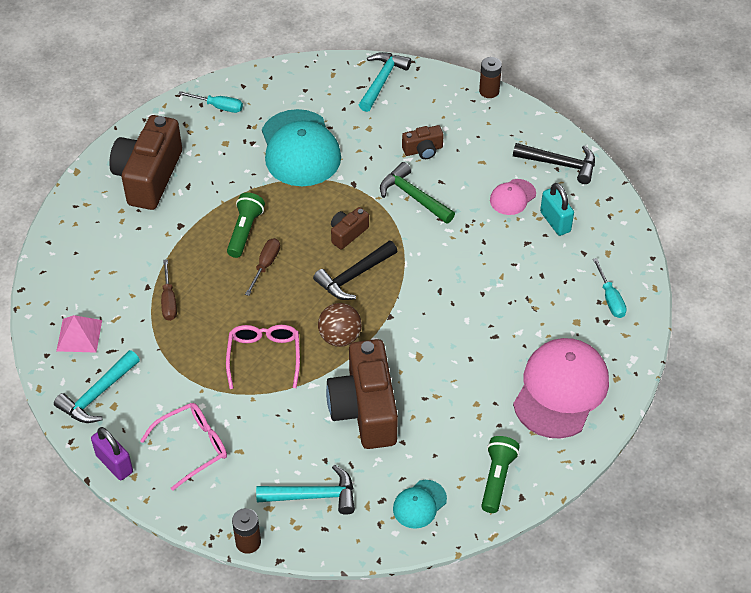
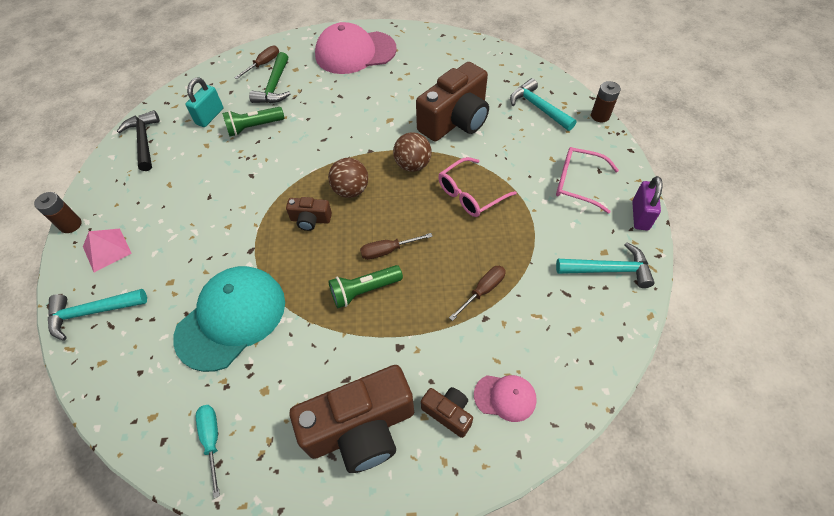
camera: 125 degrees left, 5 degrees up
pink pyramid [56,315,102,353] -> pink pyramid moved to [83,228,132,272]
black hammer [313,241,397,300] -> brown ball [328,158,368,198]
green hammer [380,162,455,224] -> green hammer moved to [249,52,290,103]
turquoise cap [393,480,447,529] -> none
brown camera [402,125,444,159] -> brown camera moved to [421,387,473,438]
green flashlight [481,436,520,513] -> green flashlight moved to [222,107,284,137]
pink cap [490,179,536,215] -> pink cap moved to [474,375,537,422]
turquoise screwdriver [593,258,627,318] -> brown screwdriver [234,46,279,79]

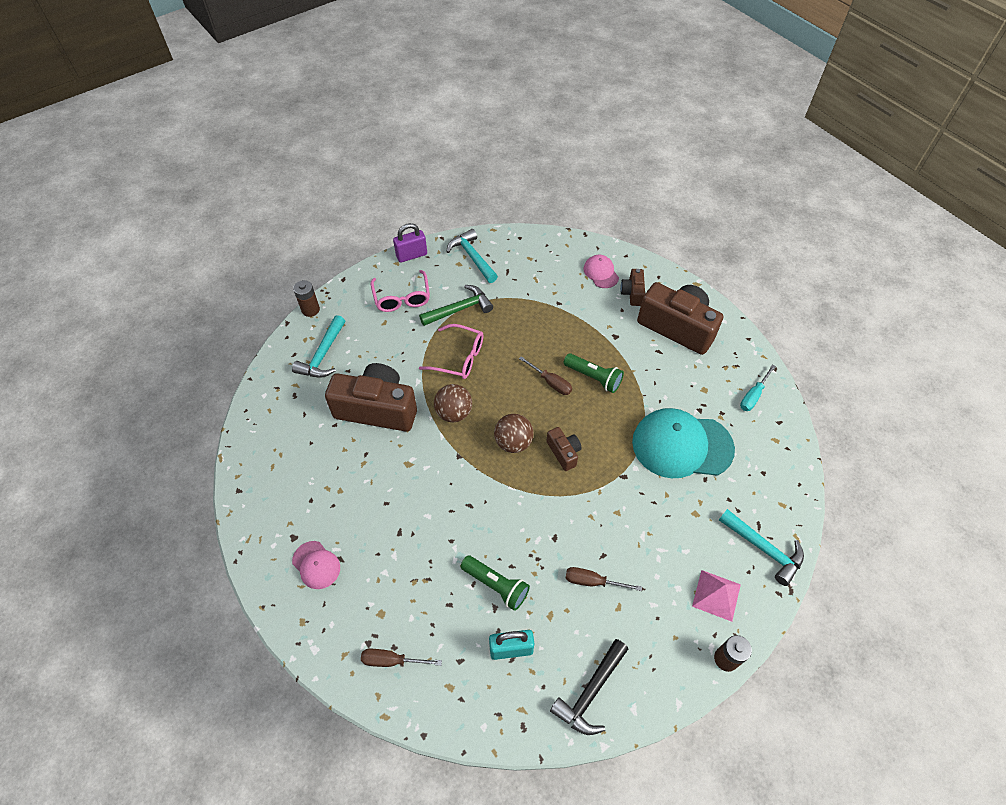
camera: 125 degrees left, 0 degrees up
green hammer [249,52,290,103] -> green hammer moved to [419,285,493,326]
pink cap [315,22,397,74] -> pink cap [292,541,340,589], size x0.48
brown screwdriver [449,266,506,321] -> brown screwdriver moved to [566,567,642,591]

